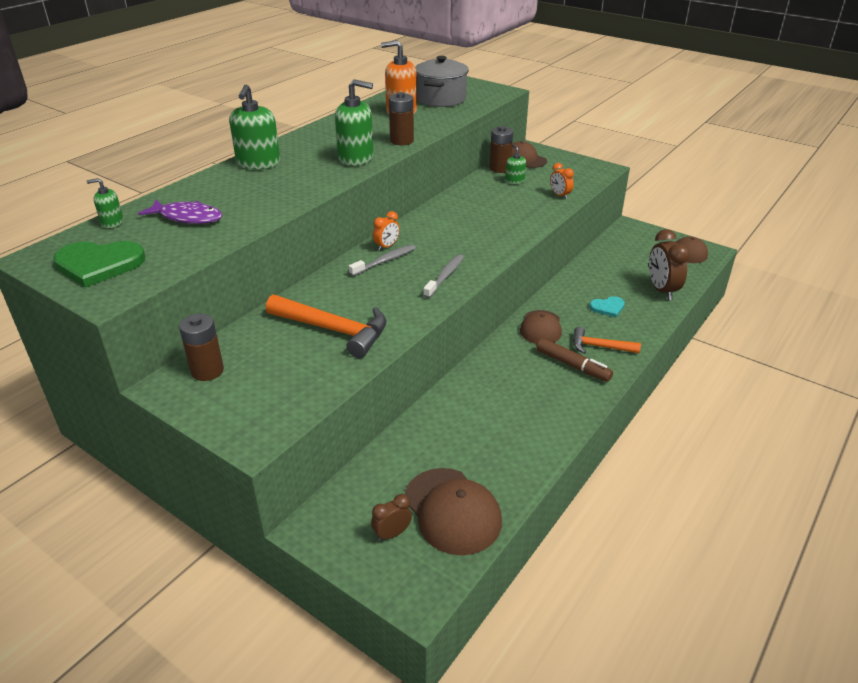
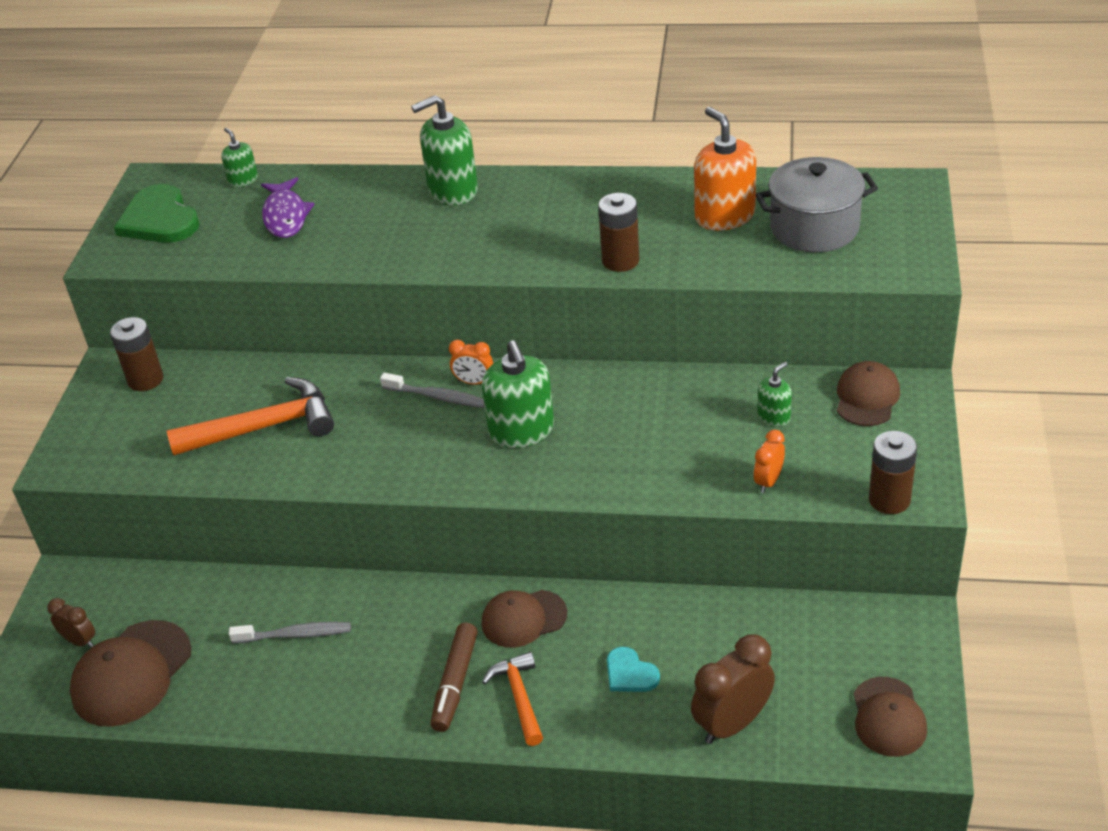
camera: 65 degrees right, 5 degrees up
orange hammer [266,294,387,358] -> orange hammer turned 105 degrees counterclockwise [167,377,334,455]
green soap dispenser [335,79,374,166] -> green soap dispenser moved to [482,340,554,448]
grey toothbrush [423,254,464,298] -> grey toothbrush moved to [229,622,351,643]
brown battery [489,126,513,173] -> brown battery moved to [869,431,917,514]

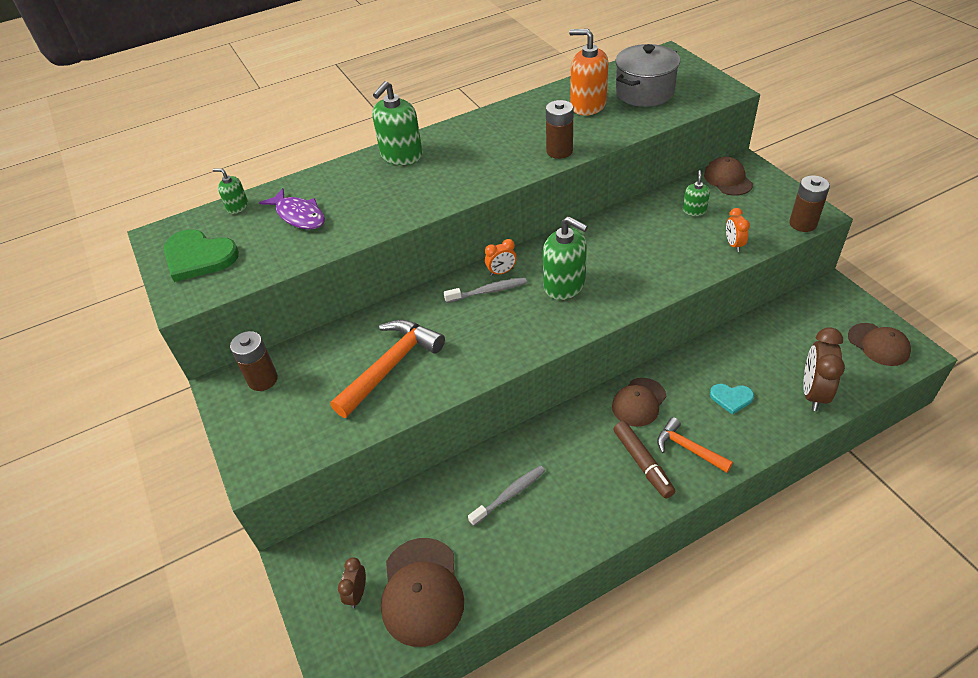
camera: 35 degrees left, 5 degrees up
brown clock [47,598,95,648] -> brown clock turned 75 degrees counterclockwise [338,557,366,608]

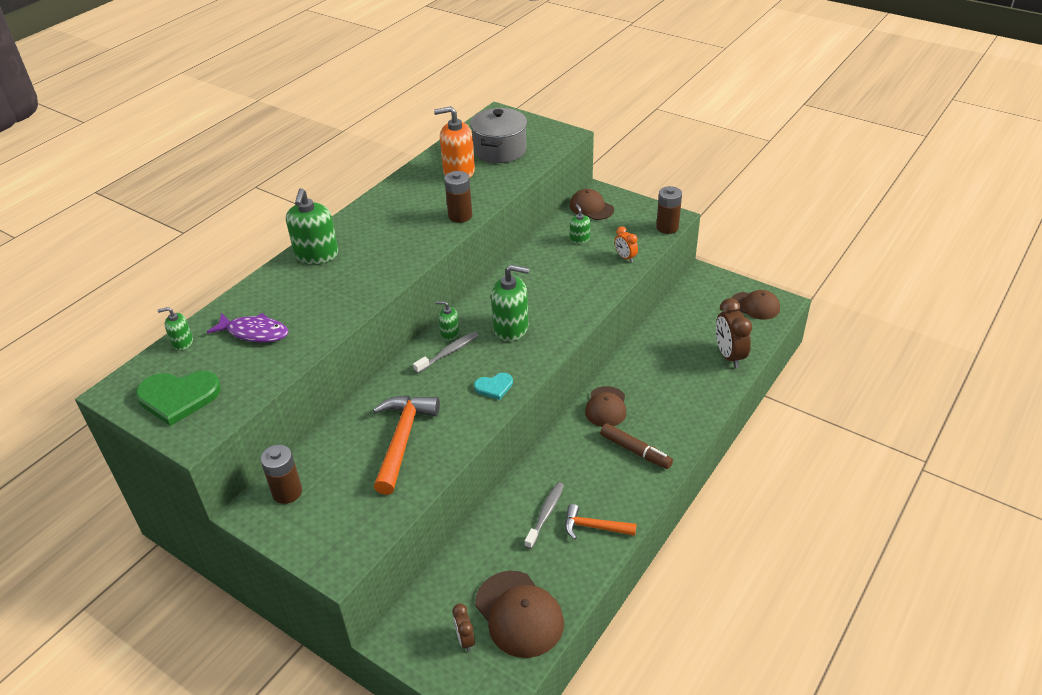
camera: 30 degrees left, 5 degrees down
orange clock [485,239,517,276] -> green soap dispenser [436,301,459,341]
orange hammer [657,417,733,473] -> orange hammer moved to [565,504,636,539]
turquoise heart [710,384,754,415] -> turquoise heart moved to [474,373,513,400]

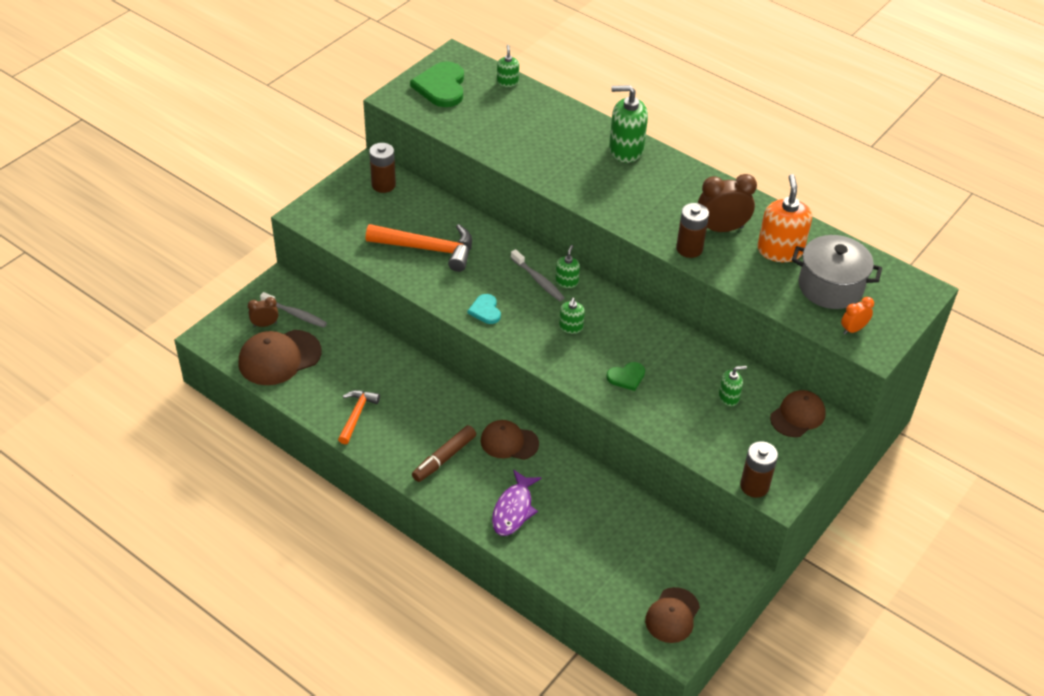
camera: 90 degrees right, 5 degrees up
purple fish [207,313,289,342] -> purple fish moved to [492,469,542,536]
green soap dispenser [491,265,530,341] -> green soap dispenser [559,298,585,334], size x0.53
grey toothbrush [525,482,564,549] -> grey toothbrush moved to [260,292,327,328]
orange clock [615,226,638,263] -> orange clock moved to [841,297,874,334]
brown clock [716,298,752,368] -> brown clock moved to [698,174,757,232]
none -> green heart [606,362,645,391]

